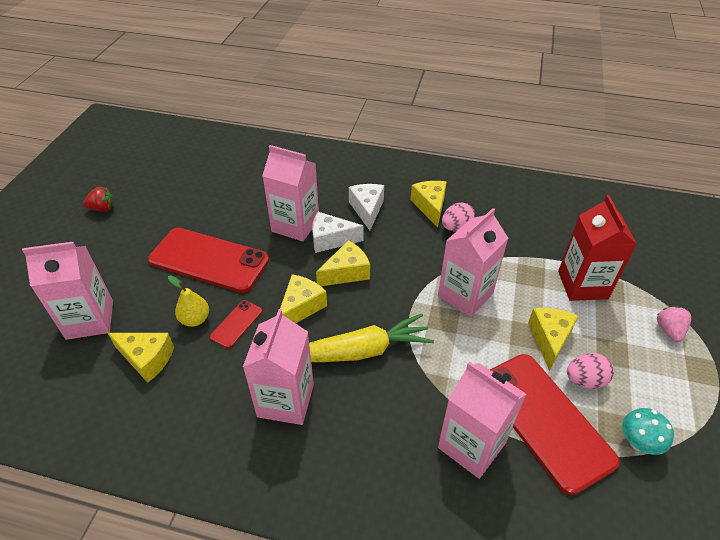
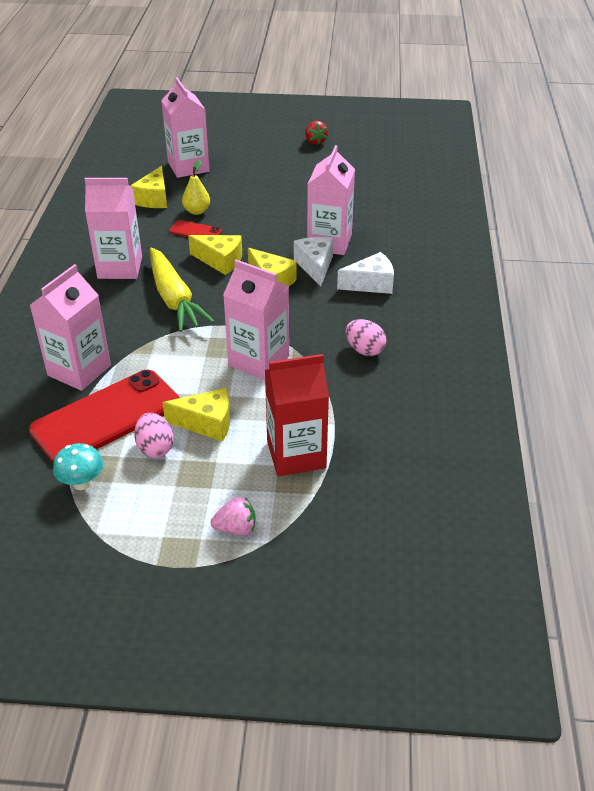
camera: 80 degrees right, 5 degrees down
red phone [148,228,269,293] -> none
yellow cheese [411,181,447,227] -> none

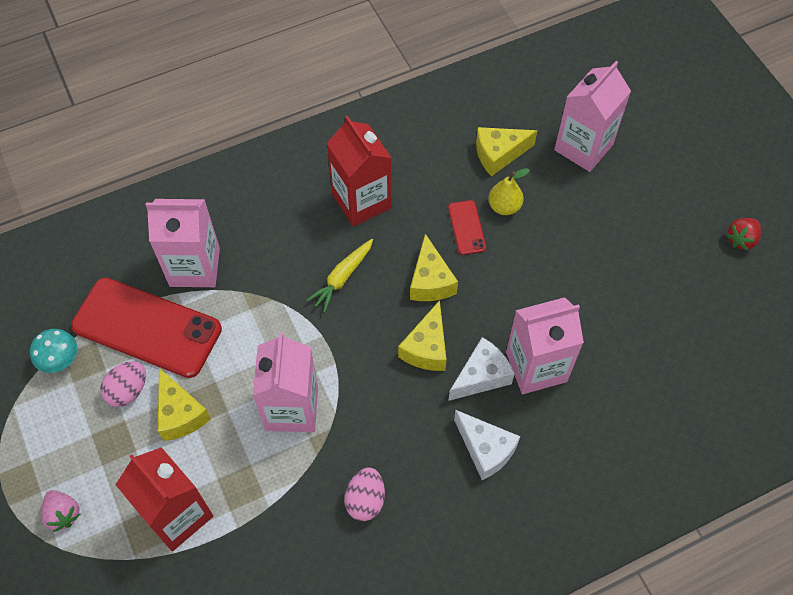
camera: 60 degrees right, 20 degrees up
pink carton [85,178,142,279] -> red carton [327,116,392,226]
yellow carrot [150,247,215,332] -> yellow carrot [306,239,373,312], size x0.58

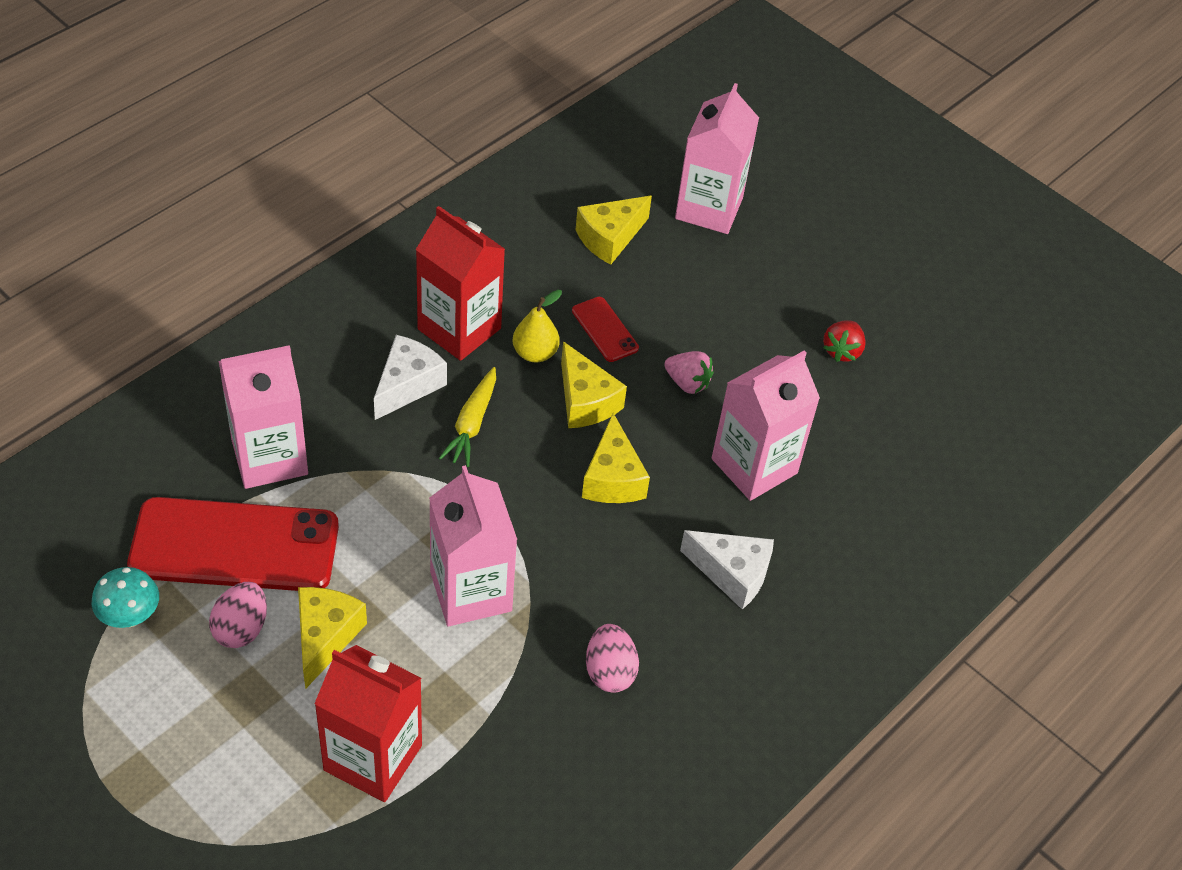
camera: 25 degrees left, 10 degrees down
pink strawberry [41,490,80,532] -> pink strawberry moved to [664,351,714,394]
yellow cheese [158,368,211,441] -> yellow cheese turned 120 degrees counterclockwise [298,587,367,689]
white cheese [448,337,515,401] -> white cheese moved to [374,335,447,420]
yellow pear [488,168,530,215] -> yellow pear moved to [513,290,562,363]
red strawberry [726,218,761,250] -> red strawberry moved to [823,320,866,362]

